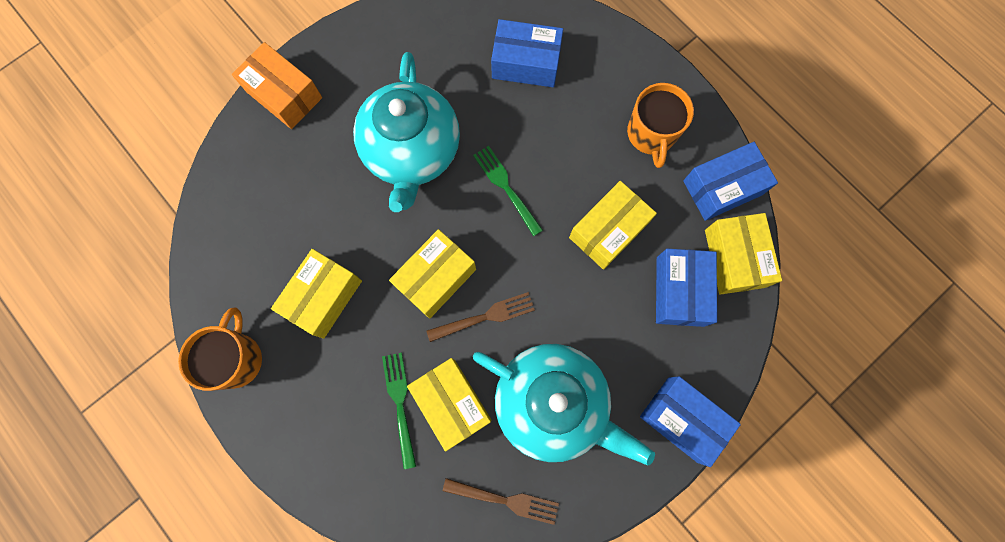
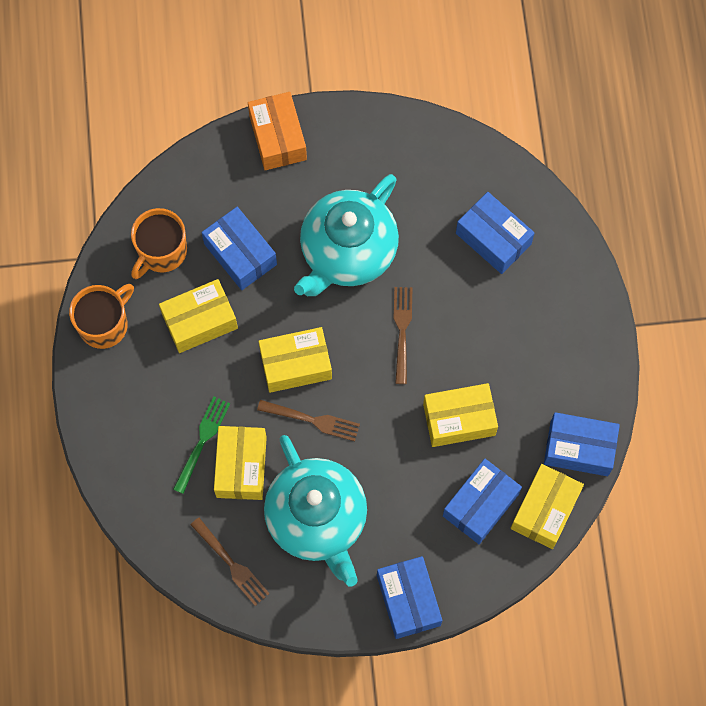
camera: 35 degrees right, 5 degrees down
green fork [473,146,543,236] -> brown fork [393,287,413,384]
orange mug [627,83,694,168] -> orange mug moved to [131,208,187,279]
none -> blue box [202,207,277,290]

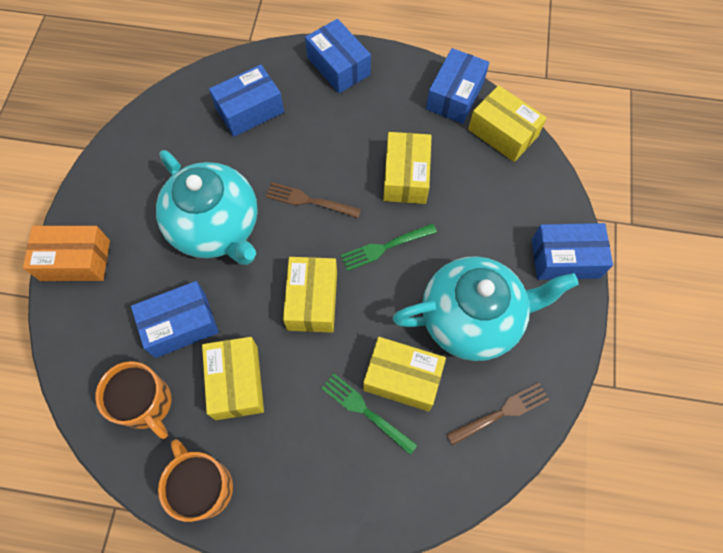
camera: 75 degrees left, 5 degrees down
brown fork [257,400,360,441] -> none
blue box [443,459,522,544] -> blue box moved to [305,19,371,93]
none -> green fork [340,223,437,271]

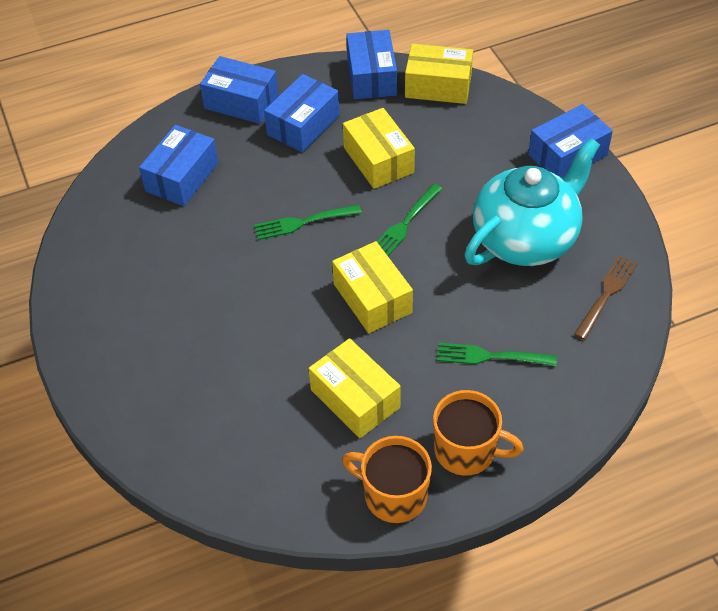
camera: 30 degrees left, 15 degrees down
orange box [23,226,110,281] -> none
orange mug [95,361,171,439] -> orange mug moved to [433,390,524,476]
blue box [131,281,219,358] -> blue box moved to [264,74,340,153]
turquoise teapot [156,150,258,265] -> none
brown fork [265,182,361,218] -> green fork [254,205,362,240]
yellow box [363,337,446,411] -> none

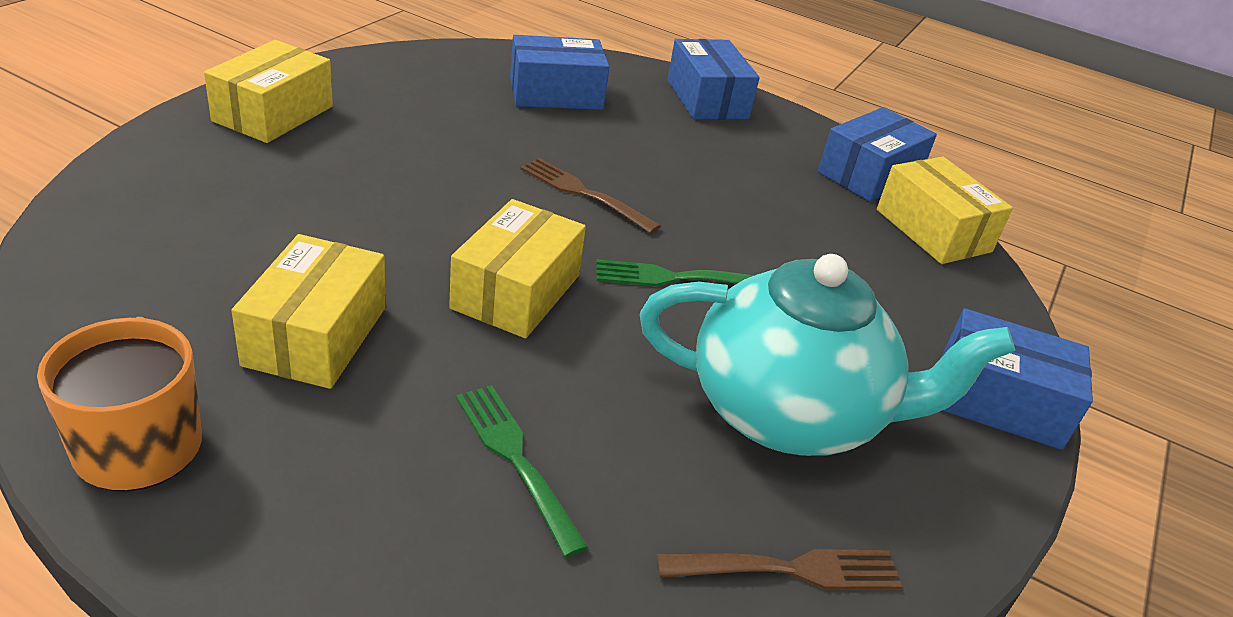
camera: 45 degrees right, 15 degrees down
green fork [254,205,362,240] -> brown fork [520,158,661,234]
blue box [264,74,340,153] -> none
yellow box [343,108,415,189] -> yellow box moved to [204,40,333,143]
orange mug [433,390,524,476] -> none

